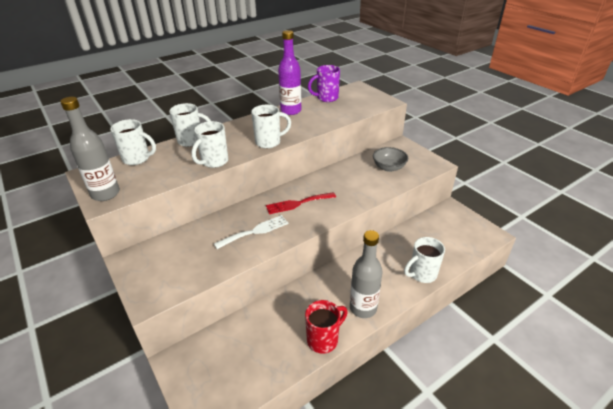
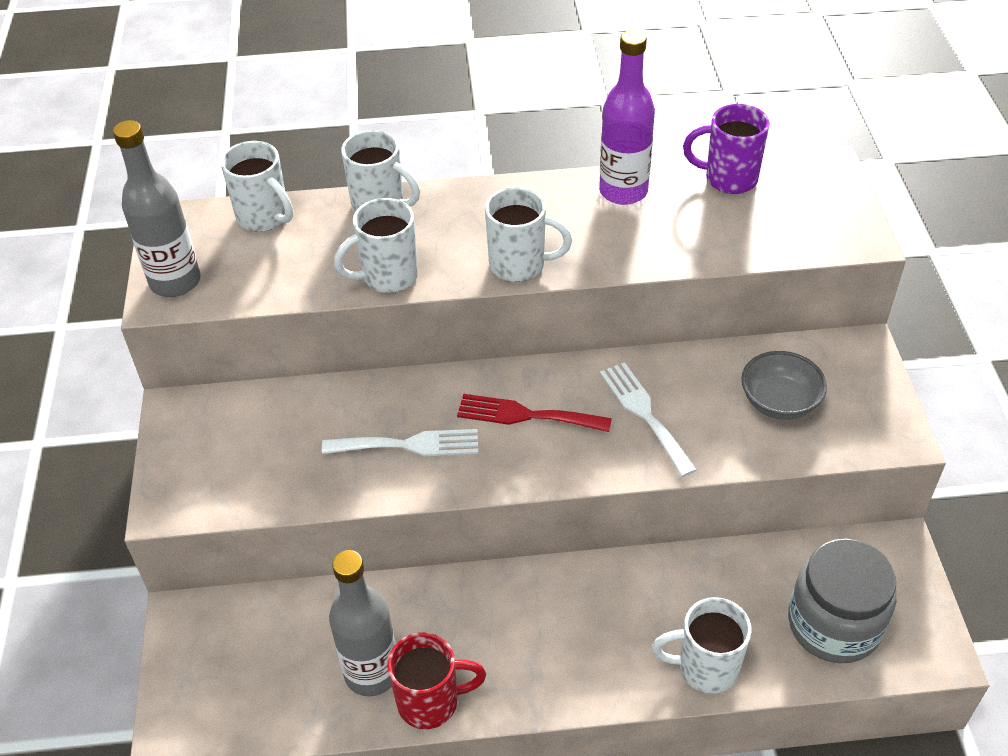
camera: 30 degrees right, 10 degrees up
grey bottle [350,230,383,318] -> grey bottle moved to [329,550,396,696]
none -> white fork [600,362,697,477]
none -> grey jar [788,539,896,663]

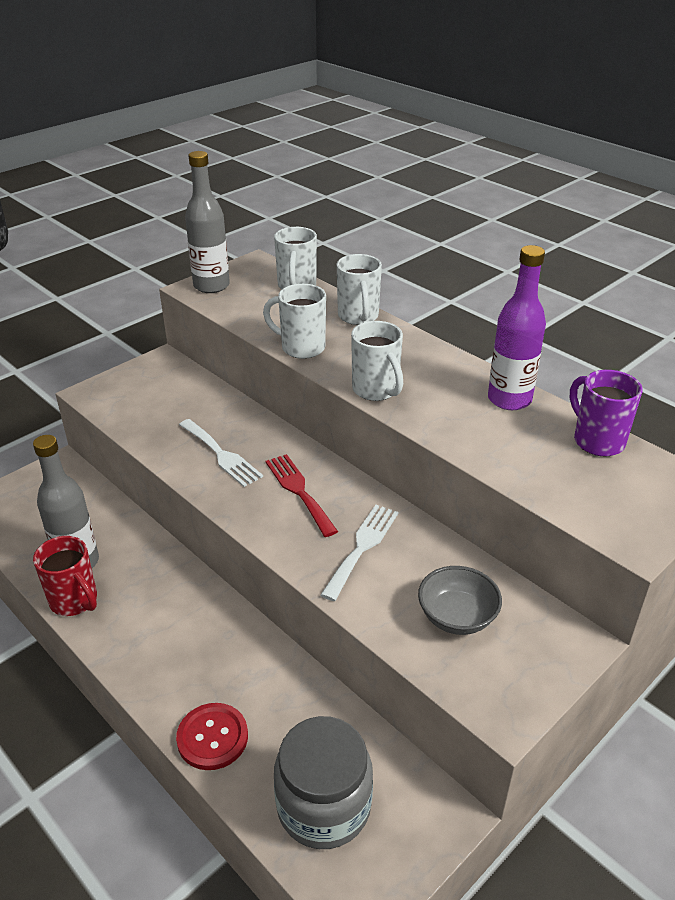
camera: 50 degrees right, 10 degrees down
white mug [652,597,752,694] -> red button [176,703,248,770]

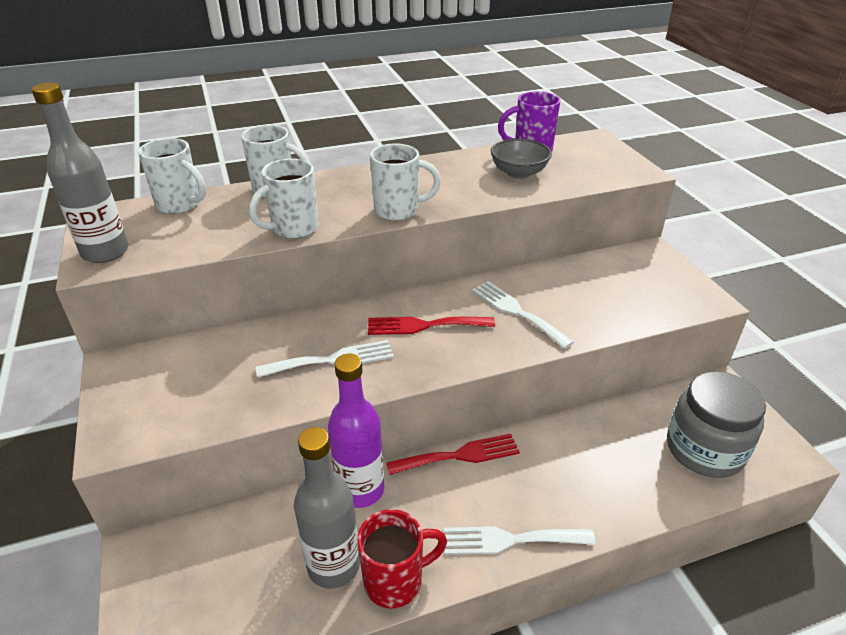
camera: 65 degrees left, 0 degrees up
red button [176,703,248,770] -> none
grey bowl [418,566,502,635] -> grey bowl moved to [491,139,552,178]
purple bottle [488,245,546,410] -> purple bottle moved to [328,354,384,508]
none -> red fork [386,433,520,475]
none -> white fork [443,526,596,555]

